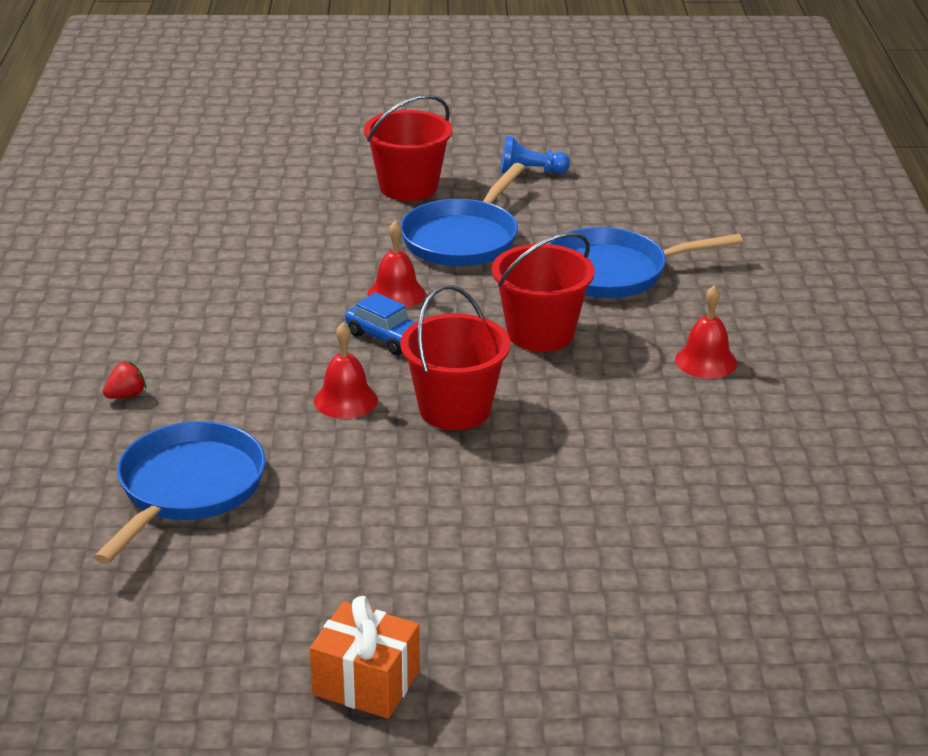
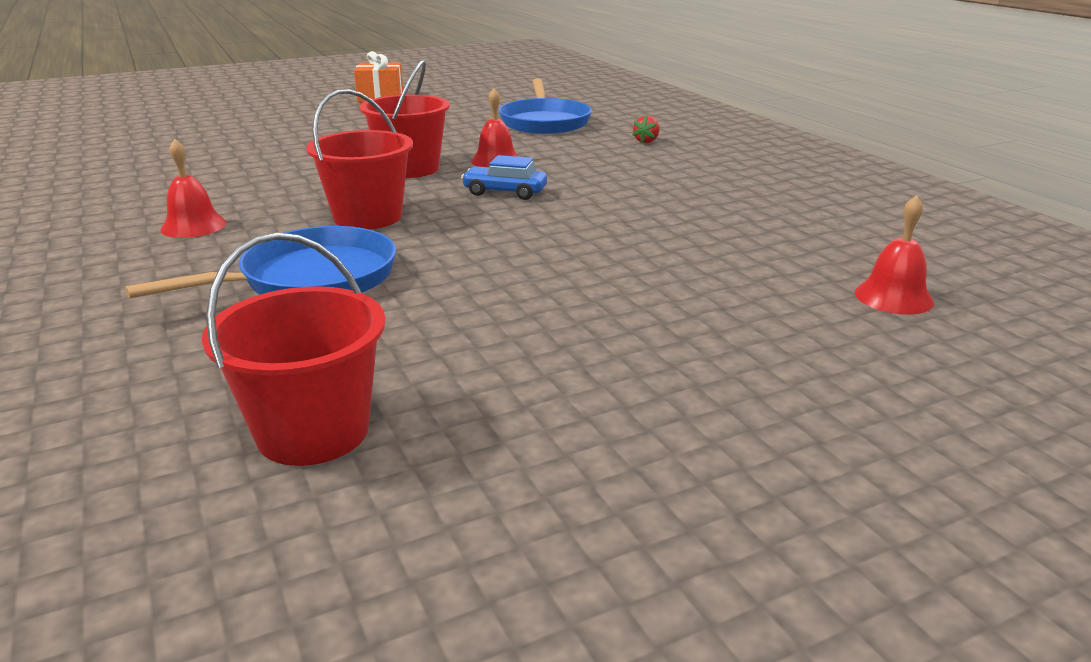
camera: 155 degrees right, 5 degrees down
red bucket [364,95,452,201] -> red bucket moved to [202,232,386,466]
red bell [367,220,426,308] -> red bell moved to [855,195,934,315]
blue pan [400,163,525,266] -> none
blue pawn [501,136,570,174] -> none

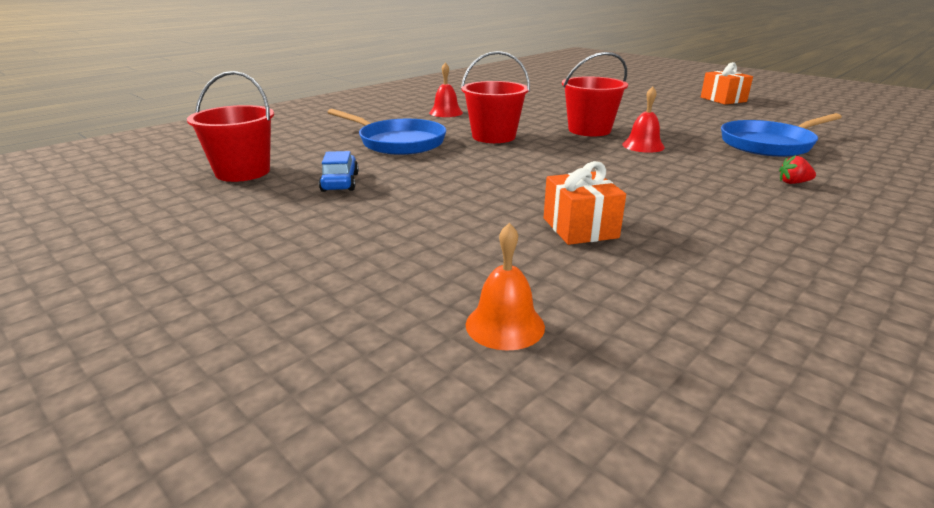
camera: 70 degrees right, 0 degrees up
blue car [461,155,547,200] -> blue car moved to [319,151,359,192]
red bell [855,195,934,315] -> orange bell [466,223,545,350]
none -> orange gift [544,161,626,245]

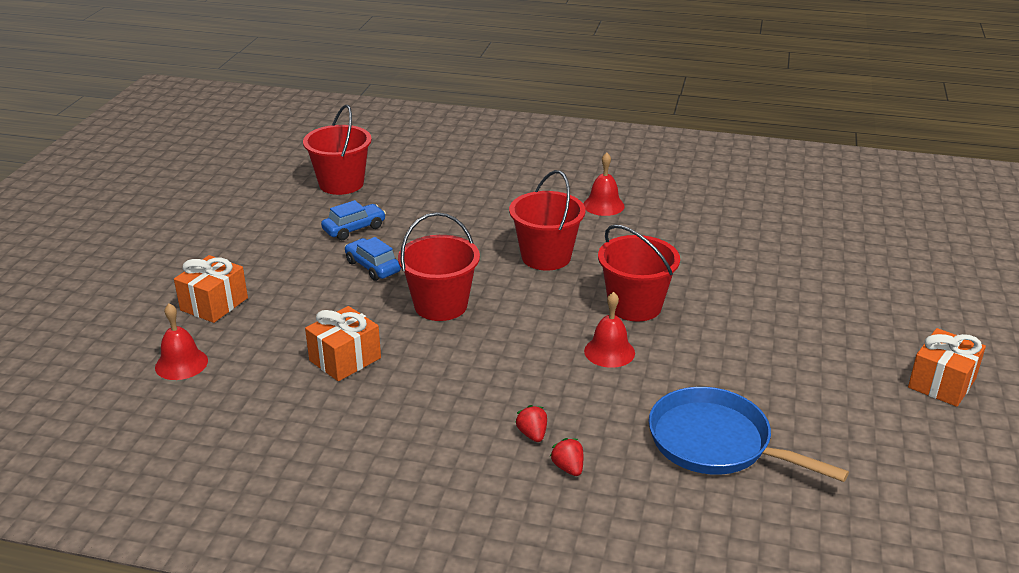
camera: 60 degrees right, 5 degrees up
blue pan [327,109,446,155] -> none
orange bell [466,223,545,350] -> red bell [155,303,208,380]
none -> orange gift [174,255,248,323]
none -> blue car [345,237,401,281]
none -> red bucket [398,212,480,321]
none -> red strawberry [516,405,547,442]

